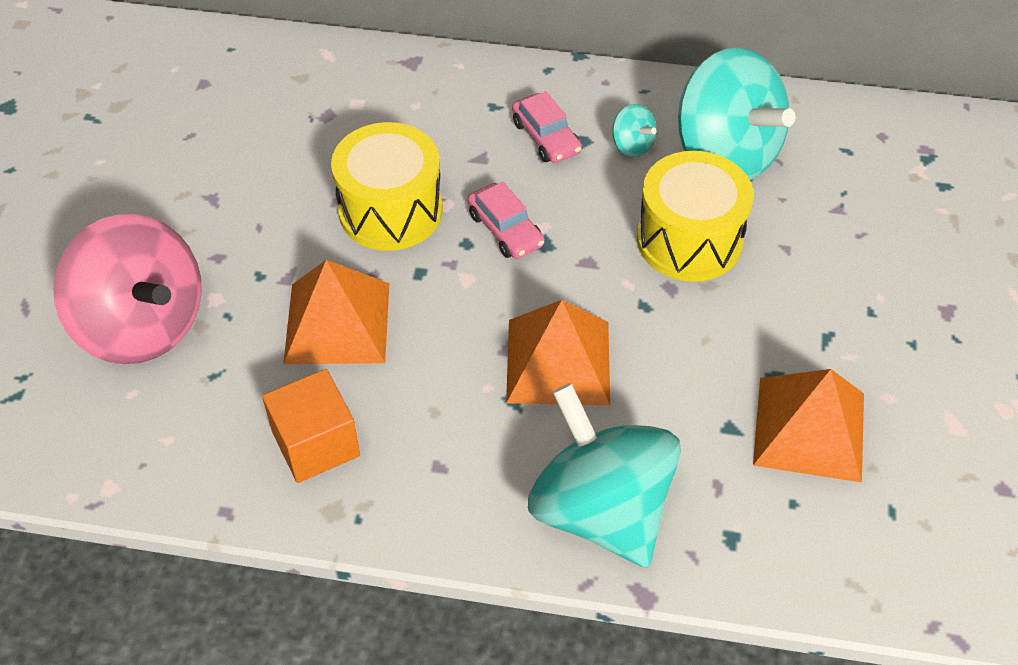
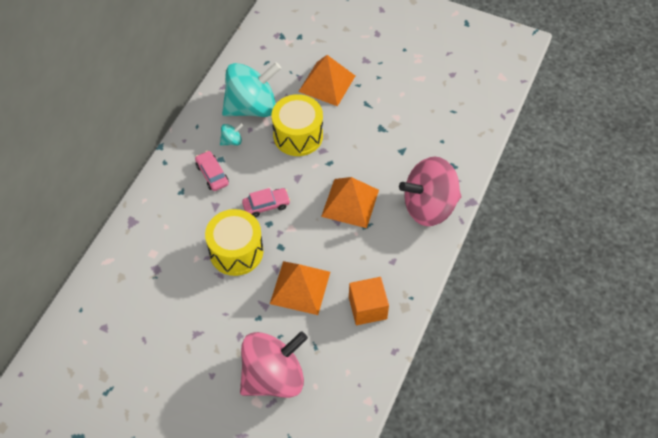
camera: 75 degrees left, 5 degrees up
pink car [512,91,582,163] -> pink car turned 105 degrees counterclockwise [195,151,229,191]
turquoise spinning top [528,383,681,568] -> pink spinning top [399,157,462,226]
orange pyramid [753,369,864,483] -> orange pyramid moved to [298,55,355,106]

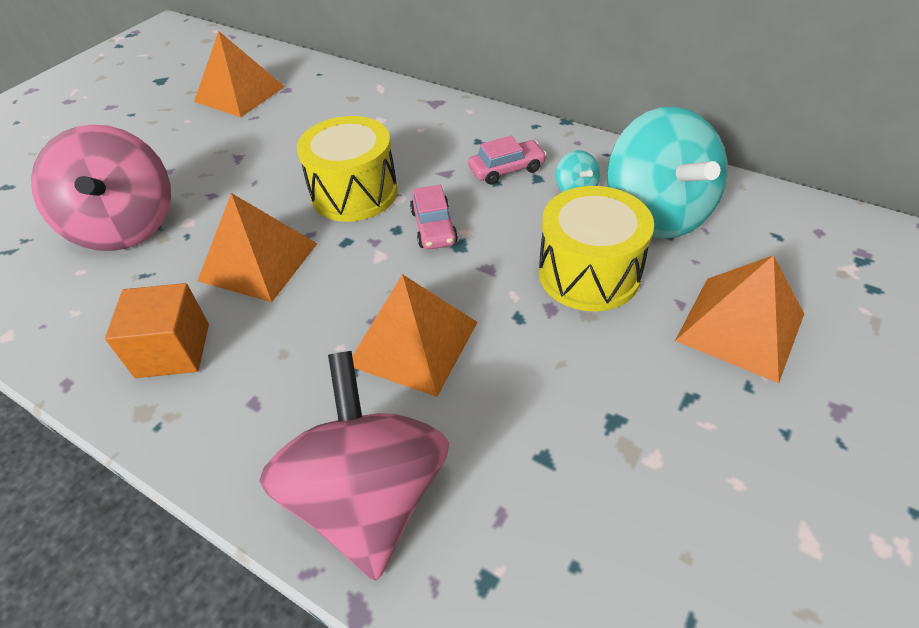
camera: 100 degrees right, 10 degrees down
none -> orange pyramid [194,31,285,117]

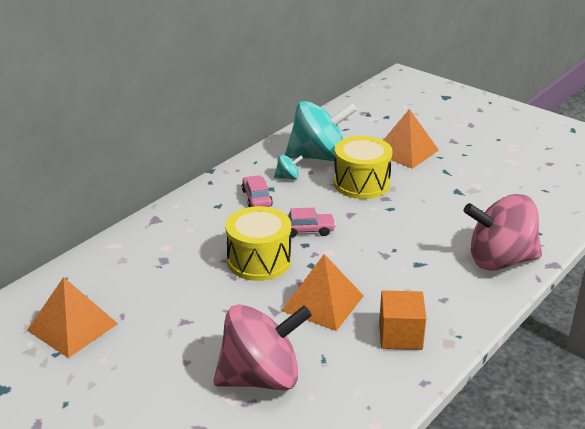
camera: 85 degrees left, 15 degrees down
orange pyramid [352,274,478,397] -> none

